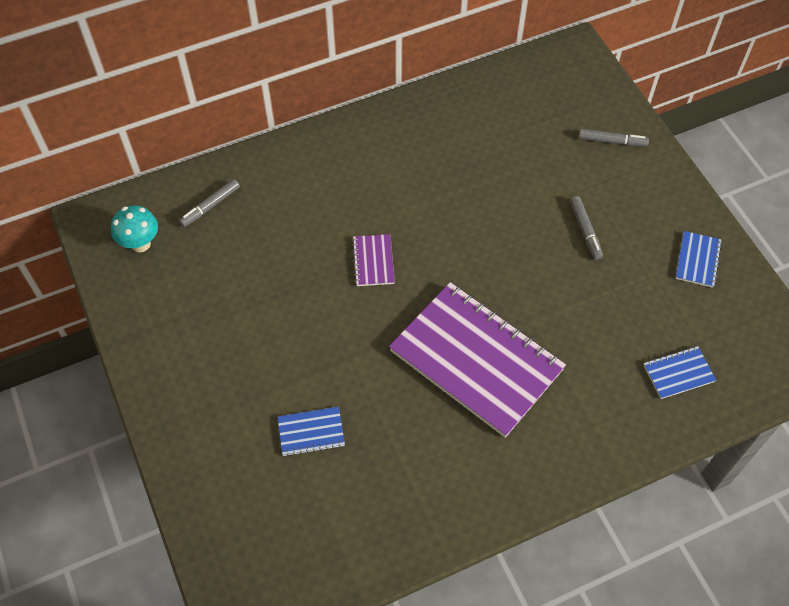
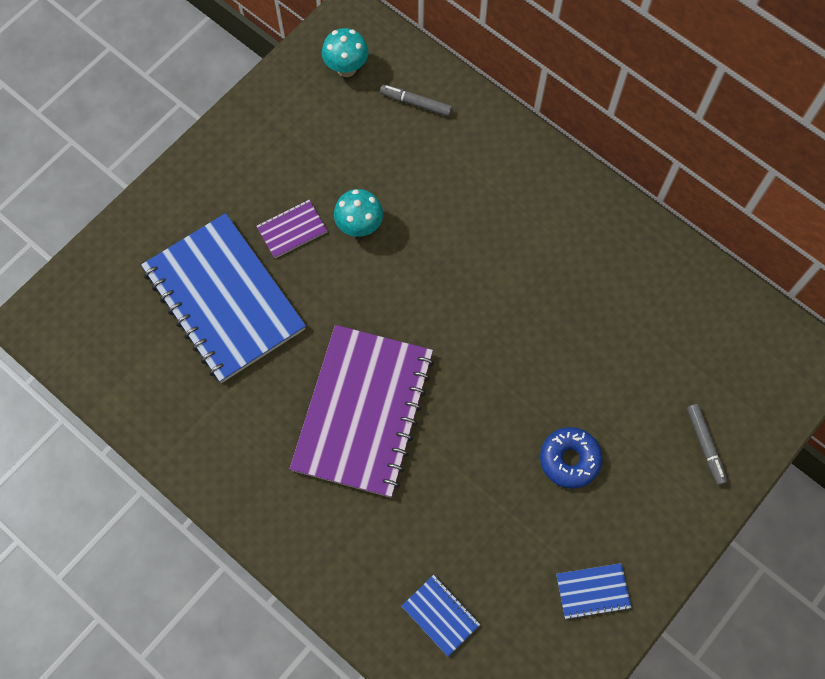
camera: 65 degrees right, 10 degrees up
blue notebook [277,407,345,456] -> blue notebook [141,213,306,383], size x2.45
purple notebook [352,234,395,286] -> purple notebook moved to [256,200,328,259]
grey marker [570,196,603,260] -> blue donut [540,427,603,489]
none -> turquoise mushroom [334,189,383,237]

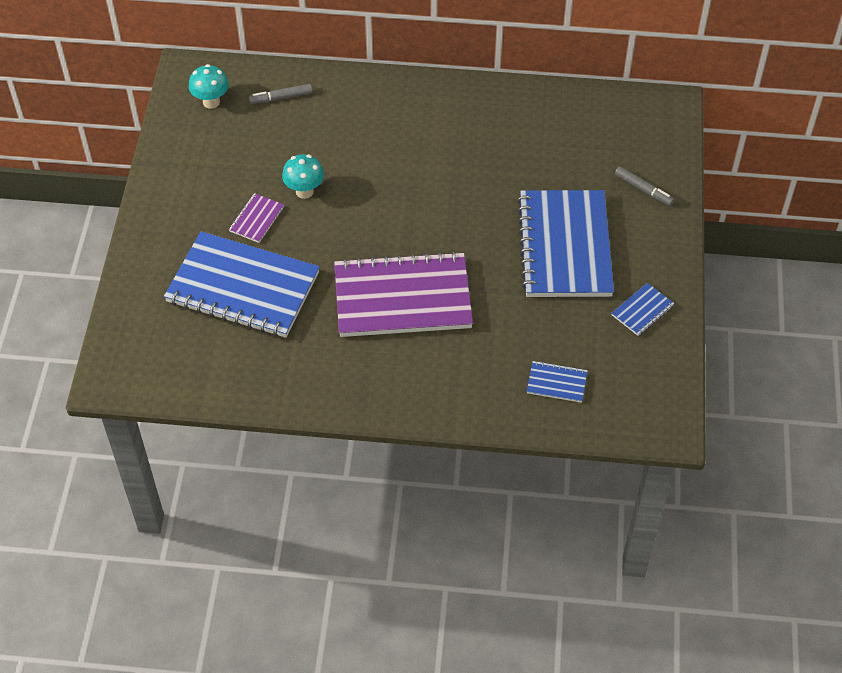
camera: 35 degrees left, 15 degrees down
purple notebook [290,325,434,498] -> purple notebook turned 75 degrees counterclockwise [334,251,473,337]
blue donut [540,427,603,489] -> blue notebook [517,190,614,297]

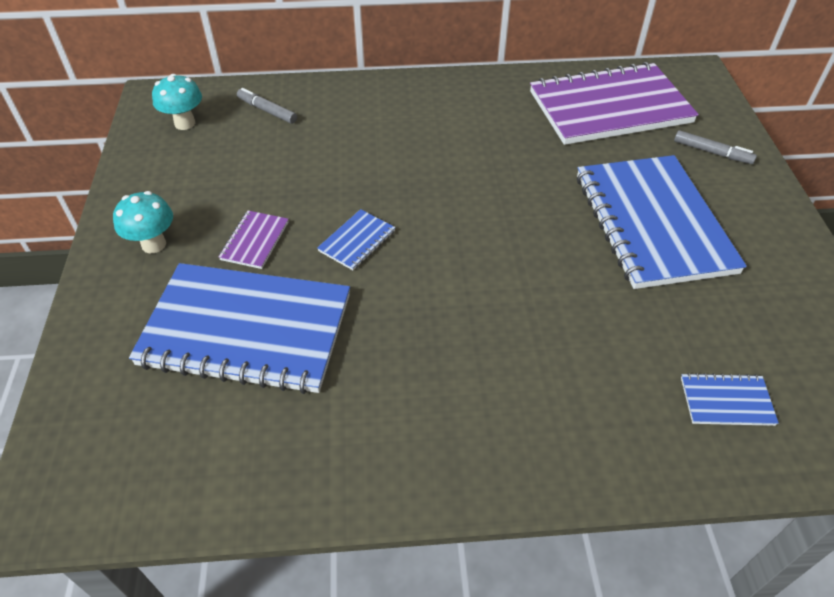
camera: 10 degrees left, 5 degrees down
grey marker [249,84,312,104] -> grey marker turned 60 degrees clockwise [237,88,297,124]
turquoise mushroom [282,154,324,199] -> turquoise mushroom moved to [113,191,173,253]
purple notebook [334,251,473,337] -> purple notebook moved to [530,62,699,145]
blue notebook [612,283,674,336] -> blue notebook moved to [317,209,395,270]

